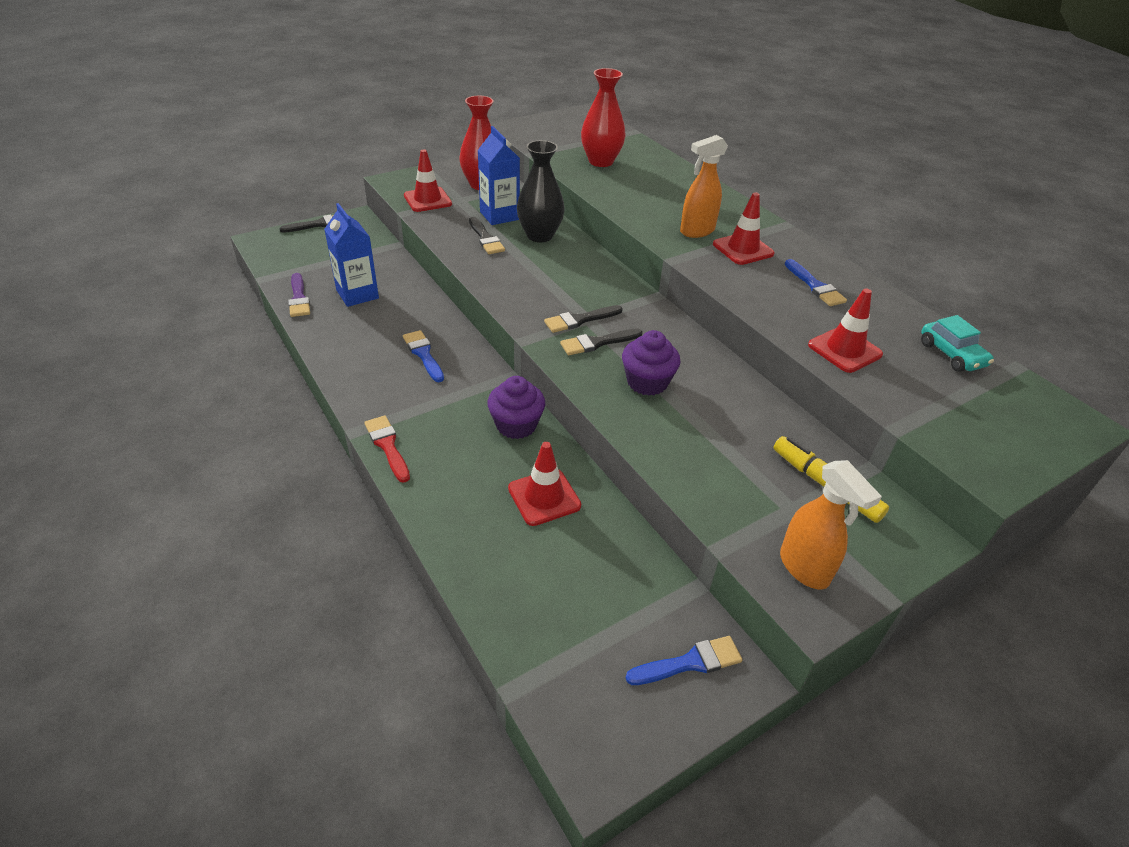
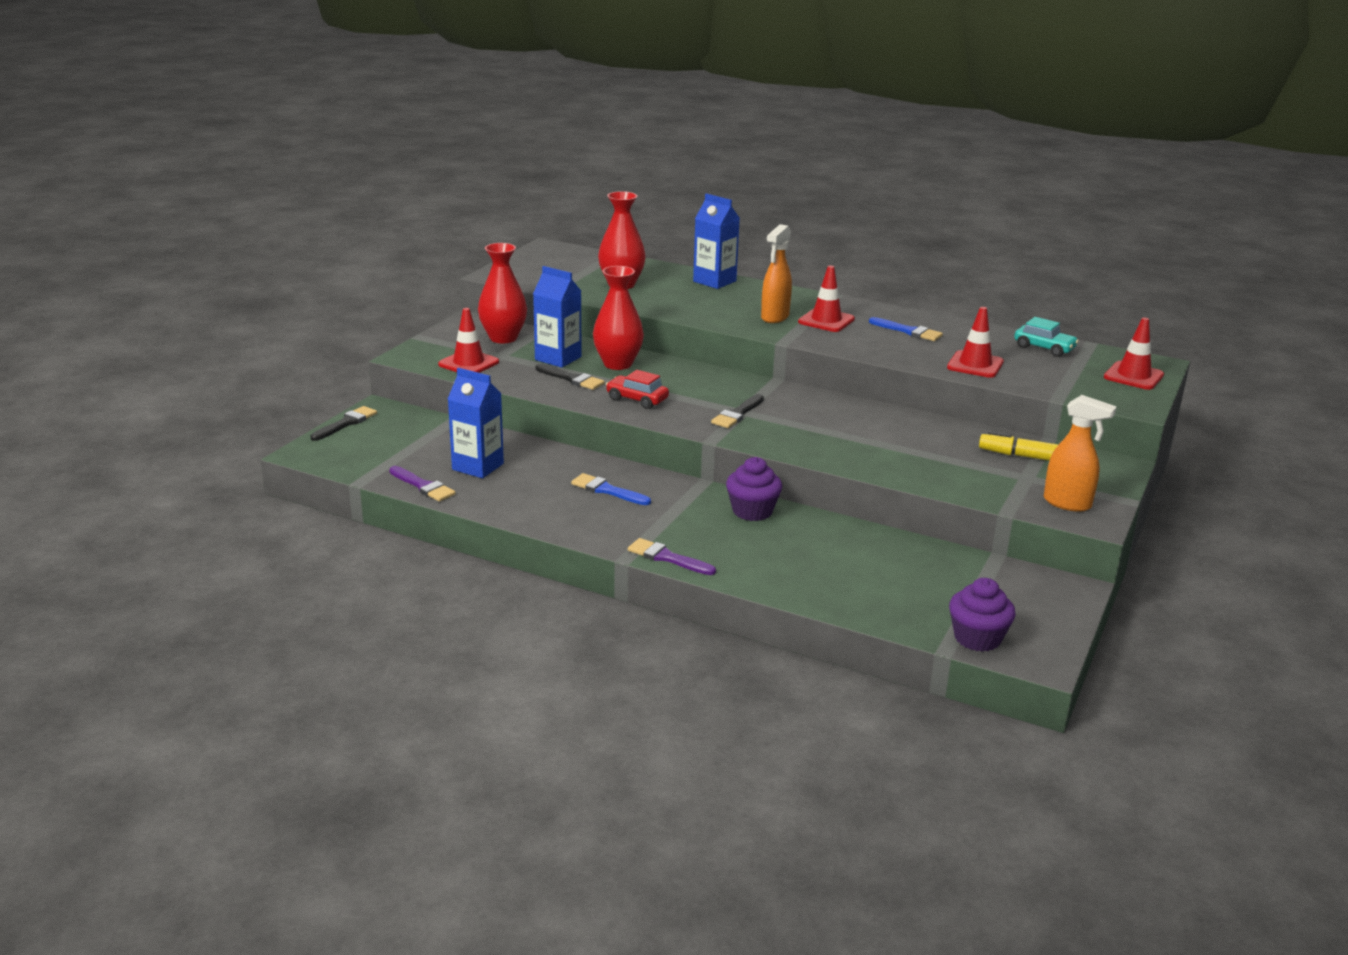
camera: 30 degrees left, 15 degrees down
red brush [364,415,410,483] -> purple brush [628,538,716,575]
red traffic cone [508,442,581,526] -> red traffic cone moved to [1104,318,1164,390]
black vase [517,140,565,242] -> red vase [593,266,644,370]
black brush [560,328,643,355] -> none
purple cupcake [622,330,680,396] -> purple cupcake moved to [949,578,1016,652]
blue brush [626,636,742,685] -> none
none -> red car [606,370,669,409]
none -> blue carton [693,193,740,289]

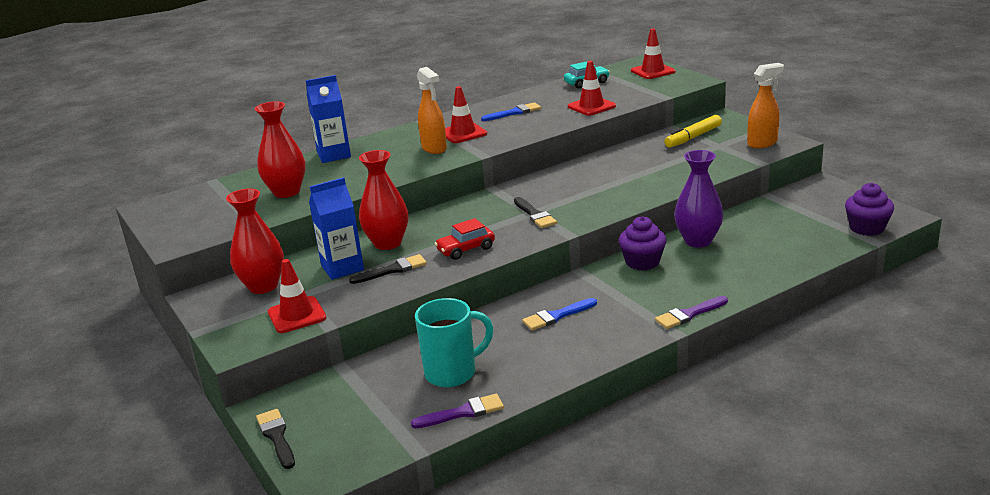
camera: 55 degrees left, 0 degrees up
blue carton [448,368,504,478] -> turquoise mug [415,298,493,387]
none -> purple vase [674,150,724,248]

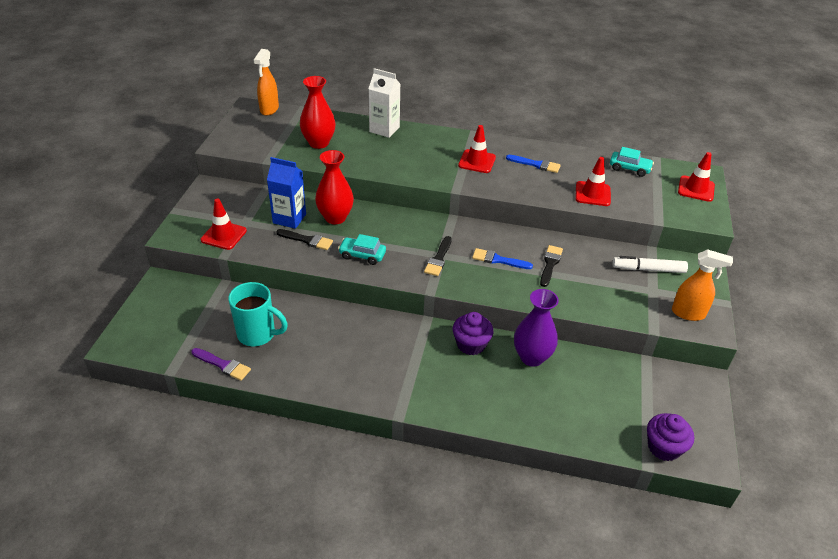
camera: 40 degrees right, 15 degrees up
red vase [226,189,284,294] -> none
black brush [256,409,295,469] -> black brush moved to [540,245,563,287]
blue carton [306,75,351,163] -> white carton [368,68,401,138]
orange spray bottle [417,67,447,154] -> orange spray bottle moved to [254,49,279,116]
red car [435,218,495,260] -> turquoise car [338,234,386,265]
blue brush [522,298,597,331] -> blue brush moved to [472,248,533,269]
purple brush [655,296,728,329] -> none
yellow marker [664,115,722,148] -> white marker [612,256,688,273]

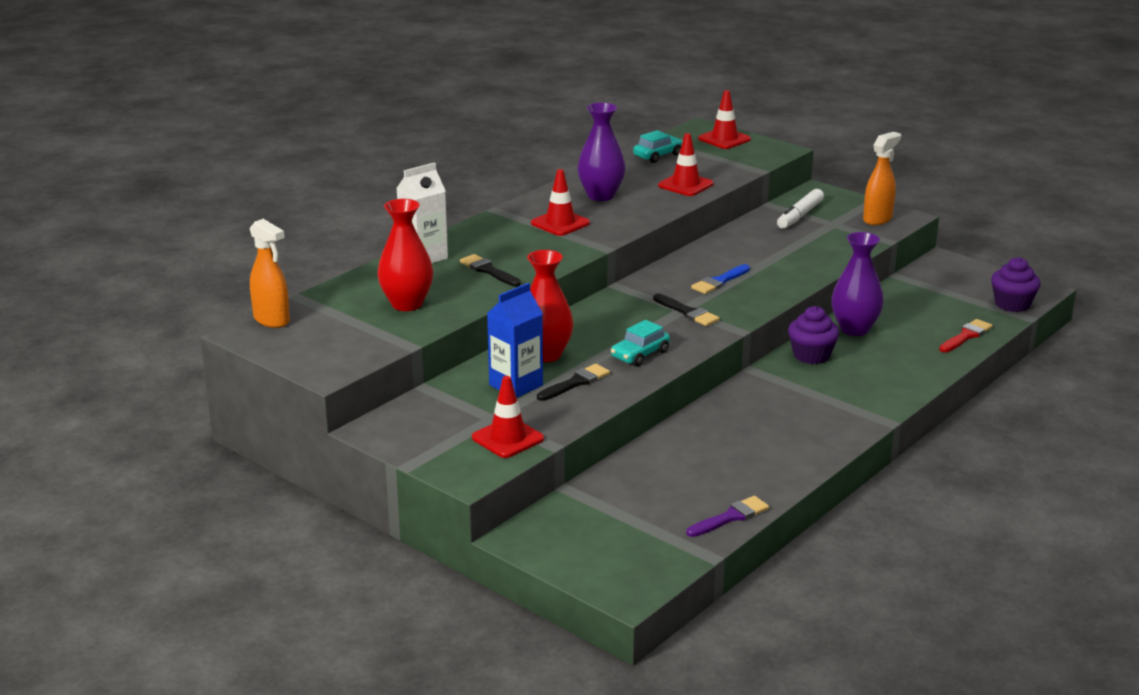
camera: 60 degrees left, 15 degrees down
turquoise mug [228,282,288,346] -> none
blue brush [506,155,561,173] -> purple vase [577,102,626,201]
black brush [540,245,563,287] -> black brush moved to [460,254,521,287]
none -> red brush [939,319,993,353]

